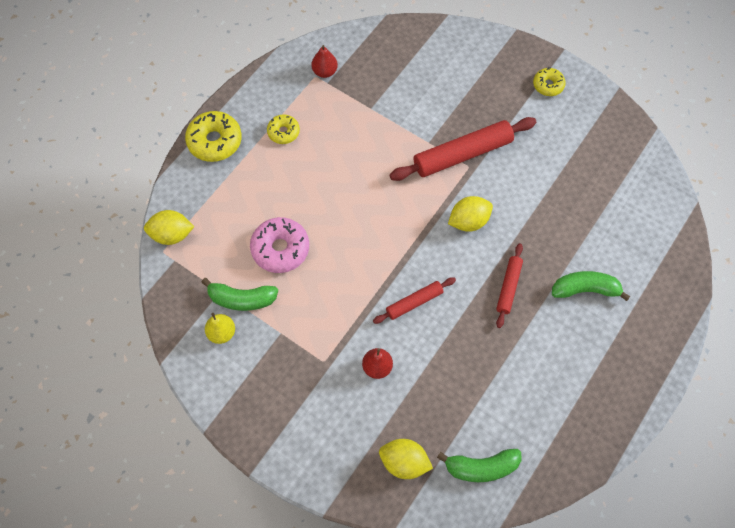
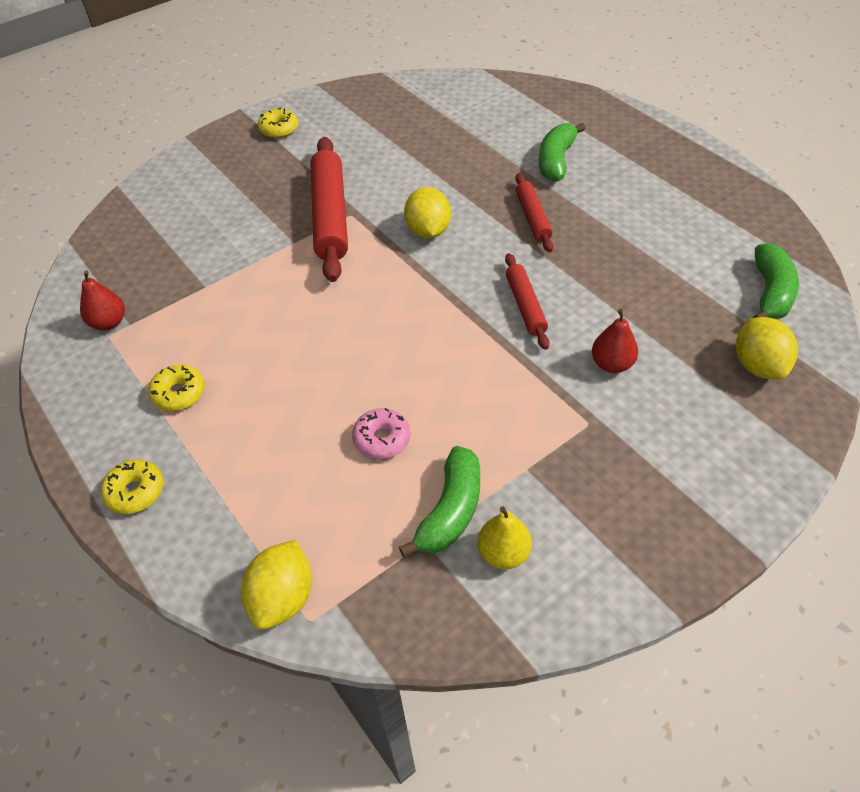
camera: 70 degrees left, 15 degrees down
yellow donut [185,111,242,162] -> yellow donut [101,459,163,514], size x0.59
pink donut [250,217,309,273] -> pink donut [352,408,411,459], size x0.59
yellow lemon [379,439,433,479] -> yellow lemon turned 45 degrees counterclockwise [736,317,798,380]
red rolling pin [496,243,523,328] -> red rolling pin turned 45 degrees clockwise [515,173,554,252]

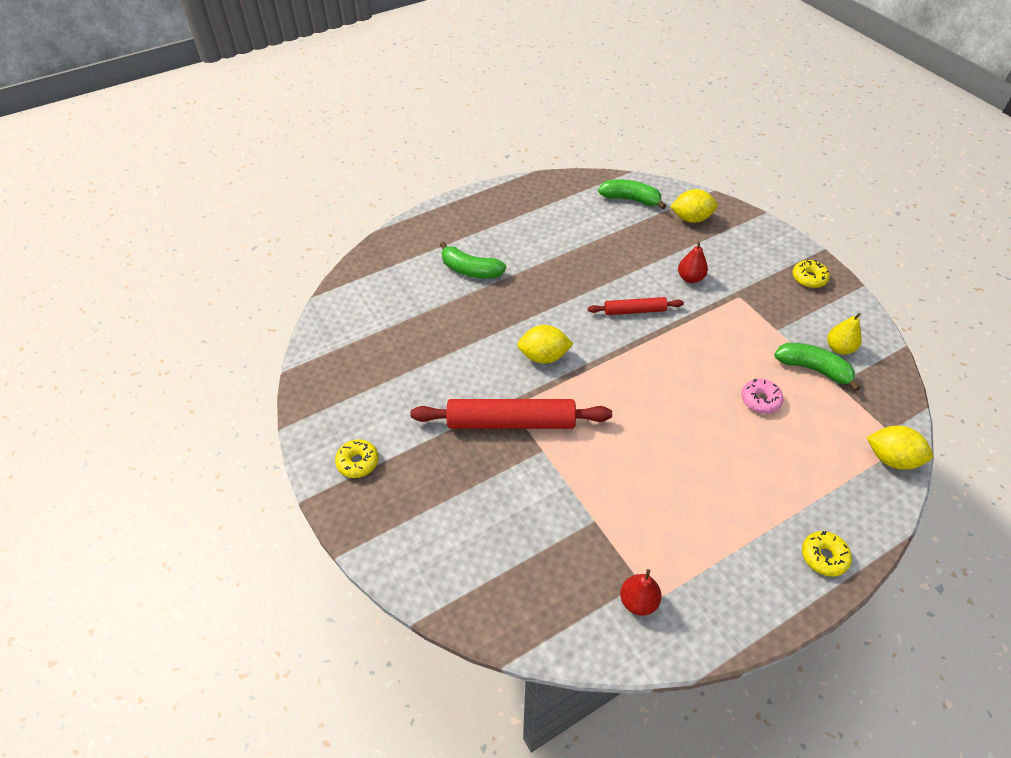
camera: 85 degrees left, 0 degrees up
yellow donut [148,365,205,411] -> yellow donut moved to [792,260,830,288]
red rolling pin [515,173,554,252] -> none

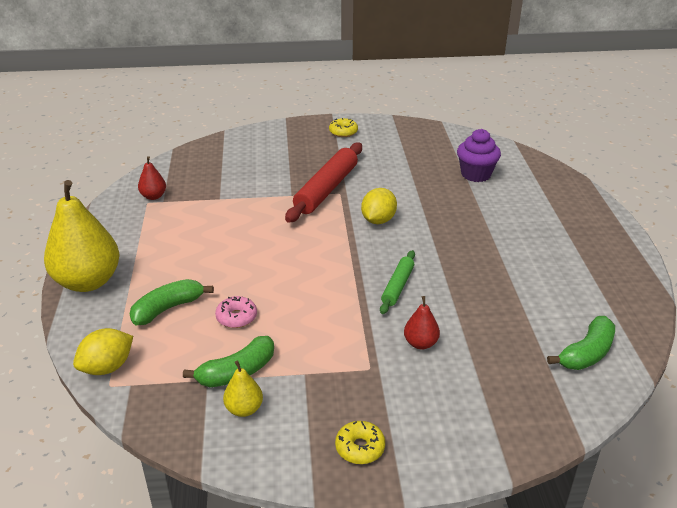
camera: 115 degrees right, 15 degrees down
green banana [440,242,506,279] -> green banana moved to [130,279,214,325]
red rolling pin [588,297,684,315] -> green rolling pin [380,250,415,314]
yellow lemon [670,189,718,223] -> none
yellow donut [802,531,852,577] -> yellow pear [44,180,120,292]
none -> purple cupcake [457,129,501,182]

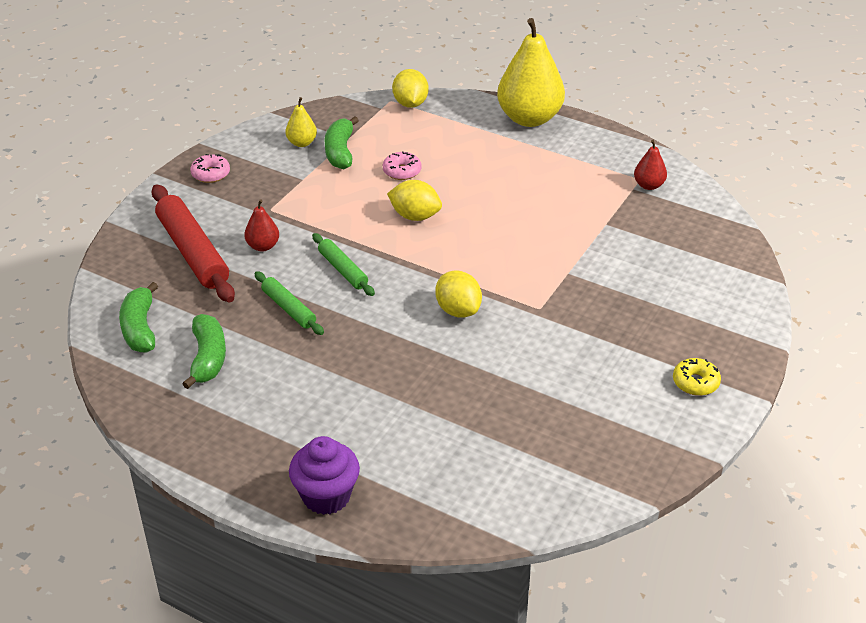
camera: 125 degrees right, 5 degrees up
green banana [130,279,214,325] -> green banana moved to [182,314,226,389]
red rolling pin [285,143,362,223] -> red rolling pin moved to [152,184,235,303]
yellow donut [335,421,385,464] -> pink donut [190,154,230,183]
purple cupcake [457,129,501,182] -> purple cupcake moved to [289,436,360,515]
none -> green rolling pin [255,271,324,335]
none -> yellow lemon [387,180,442,221]

